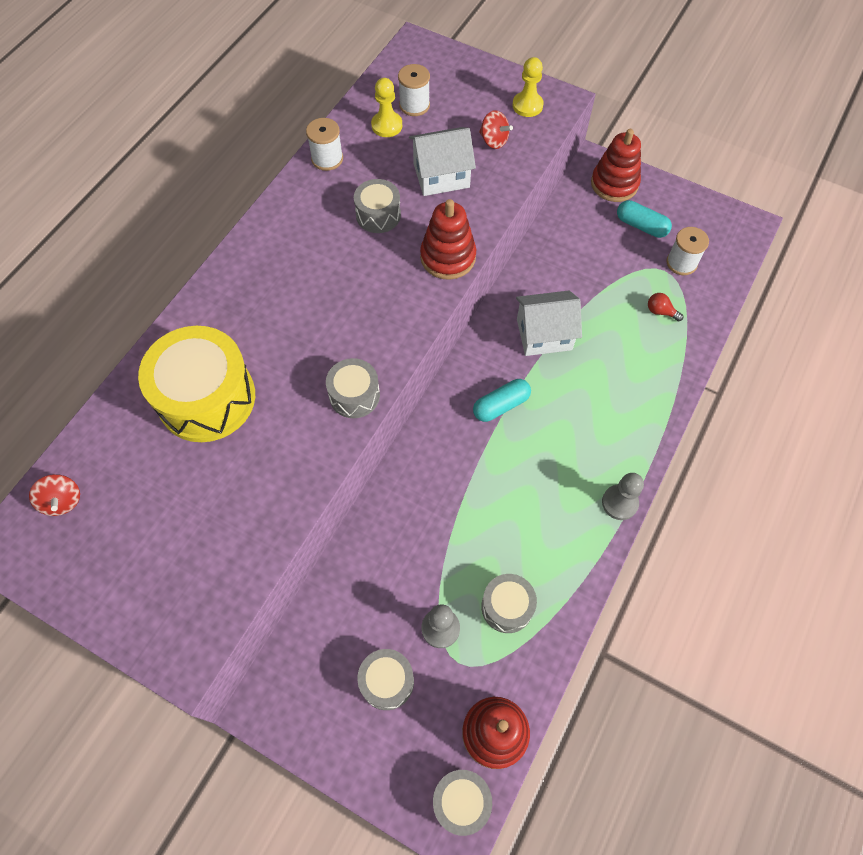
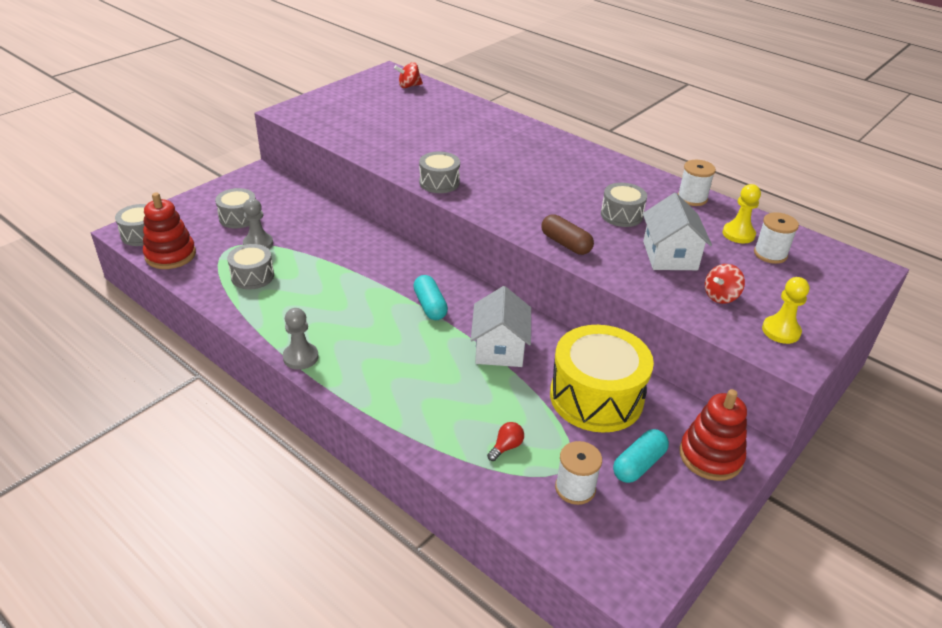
camera: 100 degrees right, 25 degrees down
yellow drum [138,326,255,442] -> yellow drum moved to [550,325,654,433]
red stacking toy [420,199,476,280] -> brown capsule [542,214,594,255]

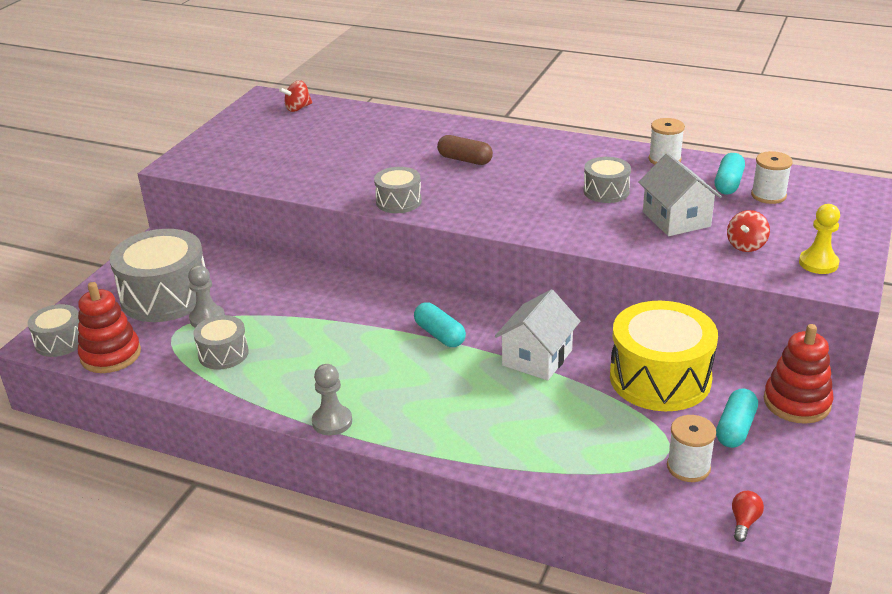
camera: 15 degrees left, 5 degrees down
grey drum [215,188,256,228] -> grey drum [110,229,210,322], size x1.91
white house [471,286,531,367] -> white house turned 45 degrees clockwise [495,289,581,380]
red light bulb [487,422,524,461] -> red light bulb moved to [732,491,764,542]
brown capsule [542,214,594,255] -> brown capsule moved to [437,135,493,165]
yellow pawn [722,184,761,243] -> turquoise capsule [715,153,745,194]

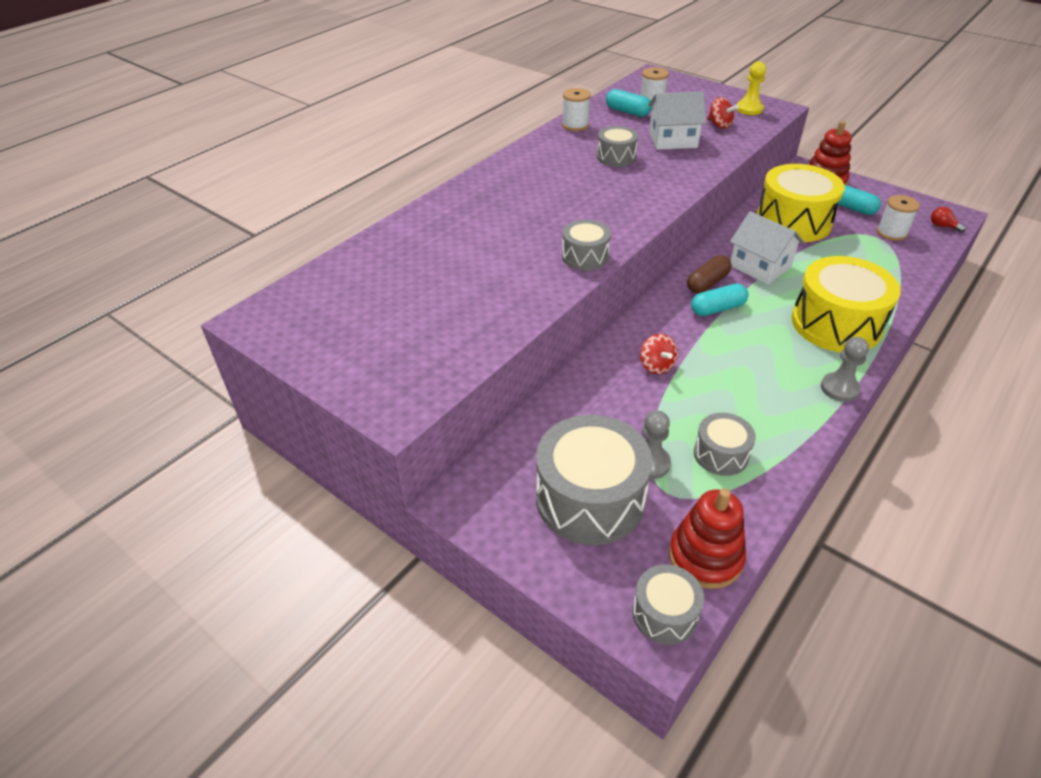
camera: 75 degrees left, 10 degrees up
red spinning top [279,80,312,112] -> red spinning top moved to [640,334,678,374]
brown capsule [437,135,493,165] -> brown capsule moved to [687,255,732,293]
none -> yellow drum [791,256,901,352]

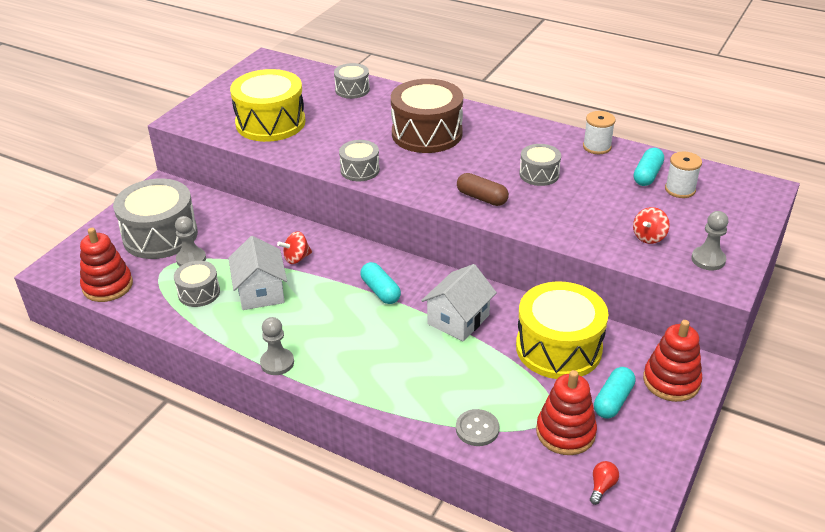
camera: 80 degrees right, 5 degrees down
grey drum [632,564,704,645] -> grey drum moved to [334,63,370,99]
white house [649,91,706,150] -> white house moved to [228,236,287,310]
brown capsule [687,255,732,293] -> brown capsule moved to [457,173,509,206]
yellow pawn [736,61,766,115] -> grey pawn [691,211,728,270]
yellow drum [791,256,901,352] -> yellow drum moved to [230,69,305,142]
white spool [877,195,920,241] -> red stacking toy [536,370,597,455]
none -> brown drum [391,79,463,153]
none -> grey button [456,409,499,446]

